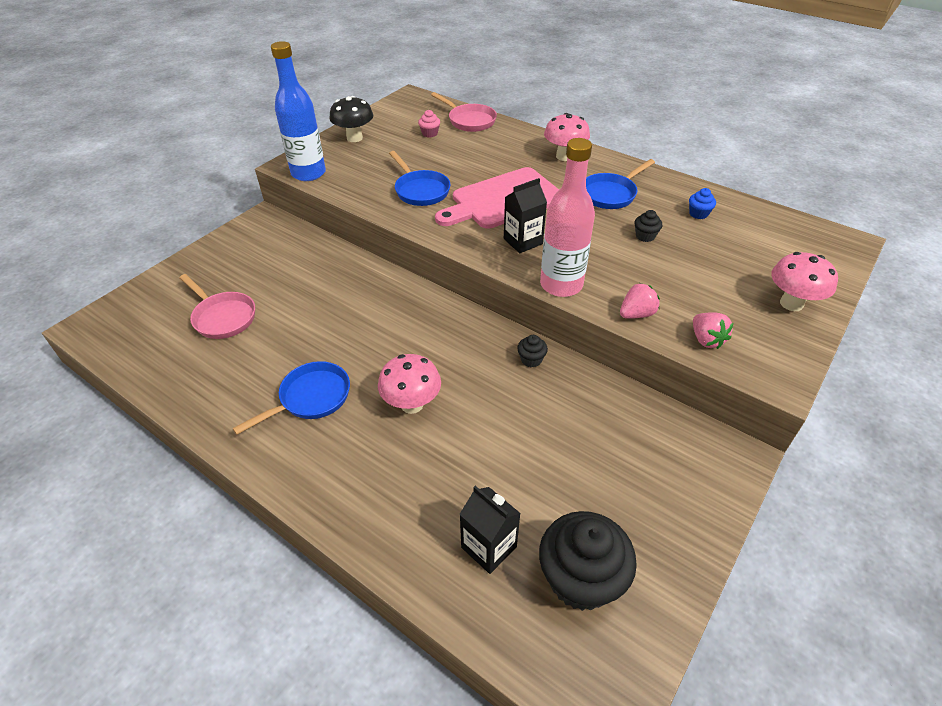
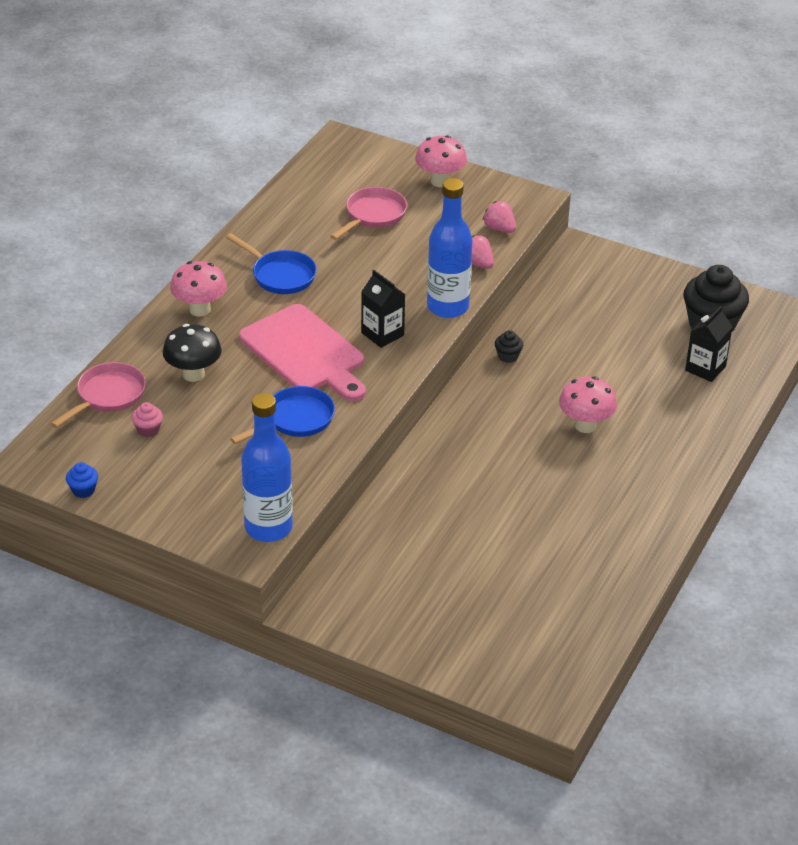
camera: 100 degrees left, 5 degrees down
pink pan [179,274,255,339] -> pink pan moved to [330,187,407,240]
blue pan [232,361,350,435] -> none
black mushroom [329,96,373,142] -> black mushroom moved to [163,324,222,382]
pink bottle [540,138,595,297] -> blue bottle [427,178,473,318]
black cupcake [635,210,662,242] -> none
blue cupcake [689,188,716,219] -> blue cupcake moved to [66,462,98,498]
pink strawberry [693,312,734,349] -> pink strawberry turned 105 degrees counterclockwise [482,201,516,233]

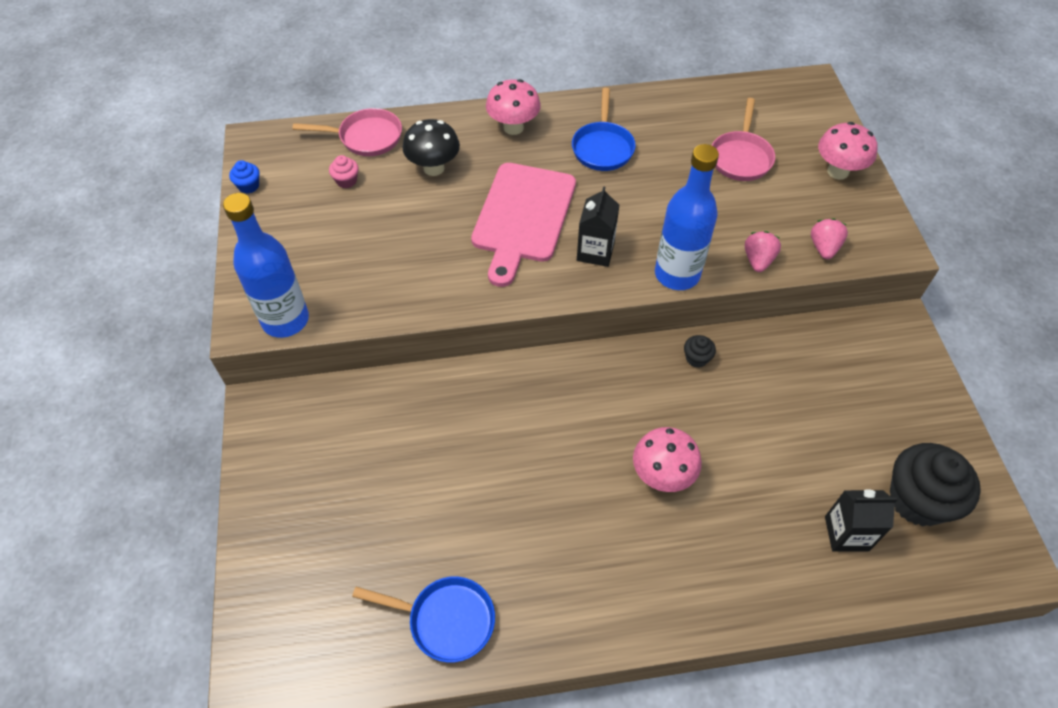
camera: 55 degrees right, 15 degrees up
blue pan [230,386,335,444] -> blue pan moved to [352,576,495,663]
pink pan [330,187,407,240] -> pink pan turned 105 degrees clockwise [712,98,775,181]

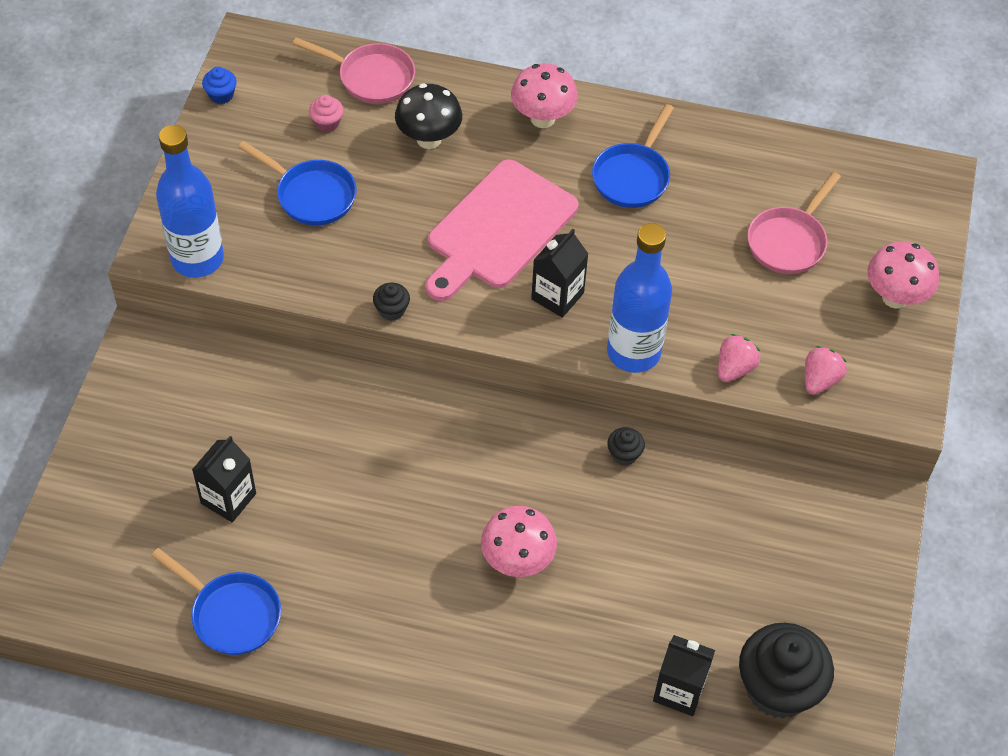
camera: 20 degrees right, 0 degrees up
none -> black carton [192,436,256,522]
none -> blue pan [238,141,357,226]
none -> black cupcake [373,283,410,321]

